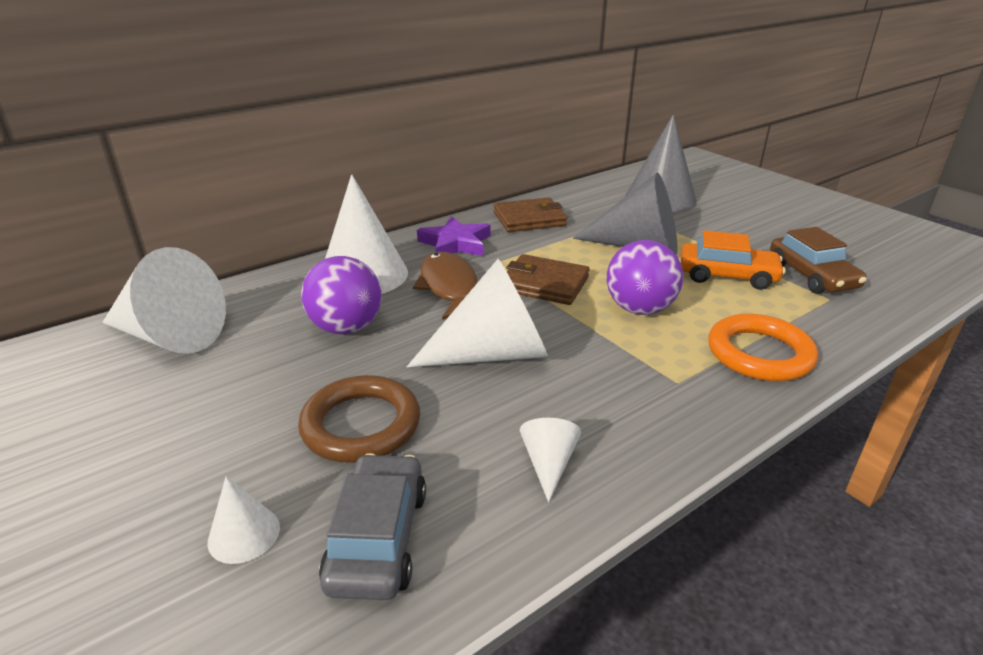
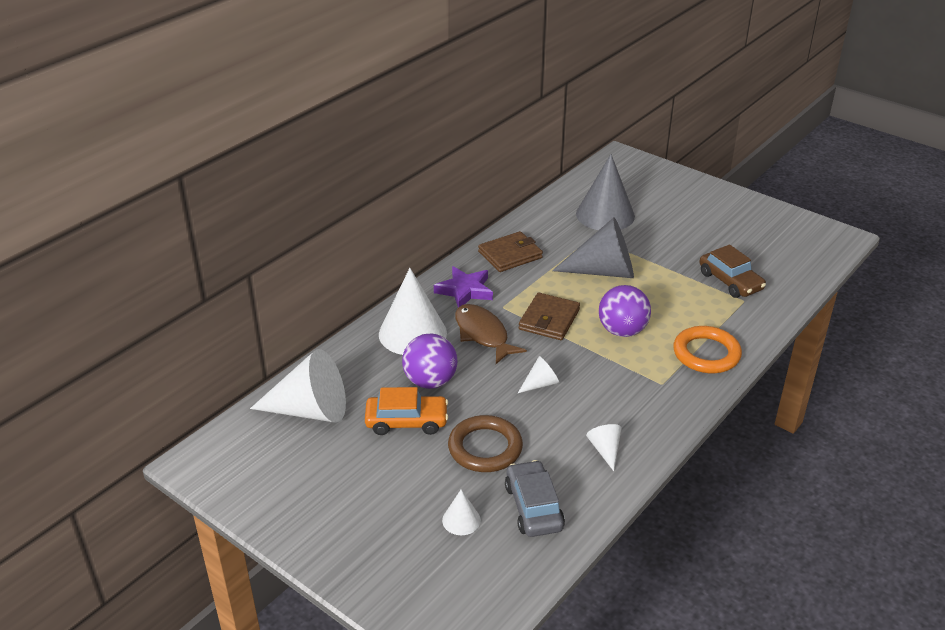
camera: 15 degrees left, 5 degrees up
white cone [407,259,548,368] -> white cone [518,356,559,393], size x0.46
brown wallet [506,254,590,305] -> brown wallet turned 75 degrees counterclockwise [519,292,580,340]
orange car [681,230,786,290] -> orange car moved to [365,387,448,435]

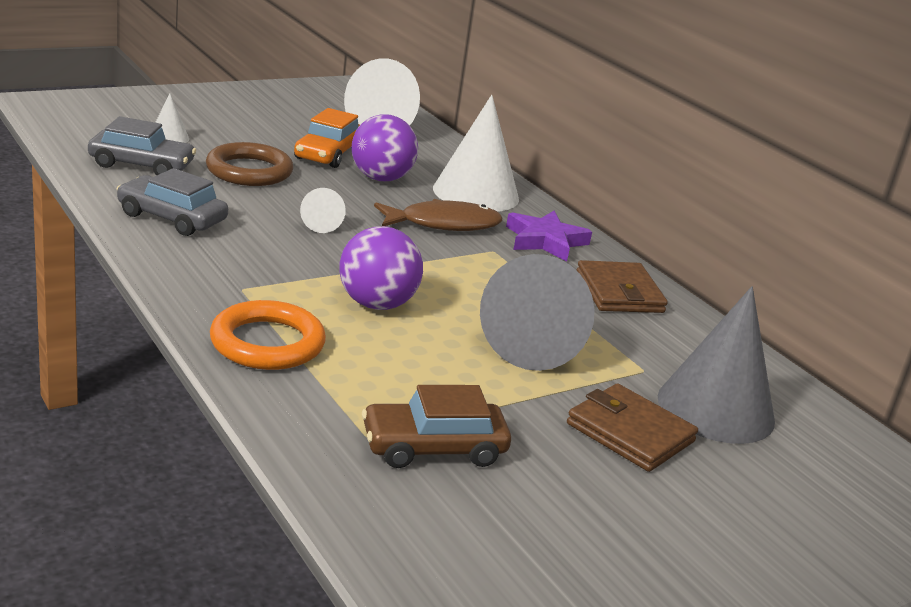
camera: 105 degrees right, 10 degrees down
brown wallet [519,292,580,340] -> brown wallet moved to [567,383,698,472]
white cone [586,424,622,471] -> grey car [117,168,228,236]

